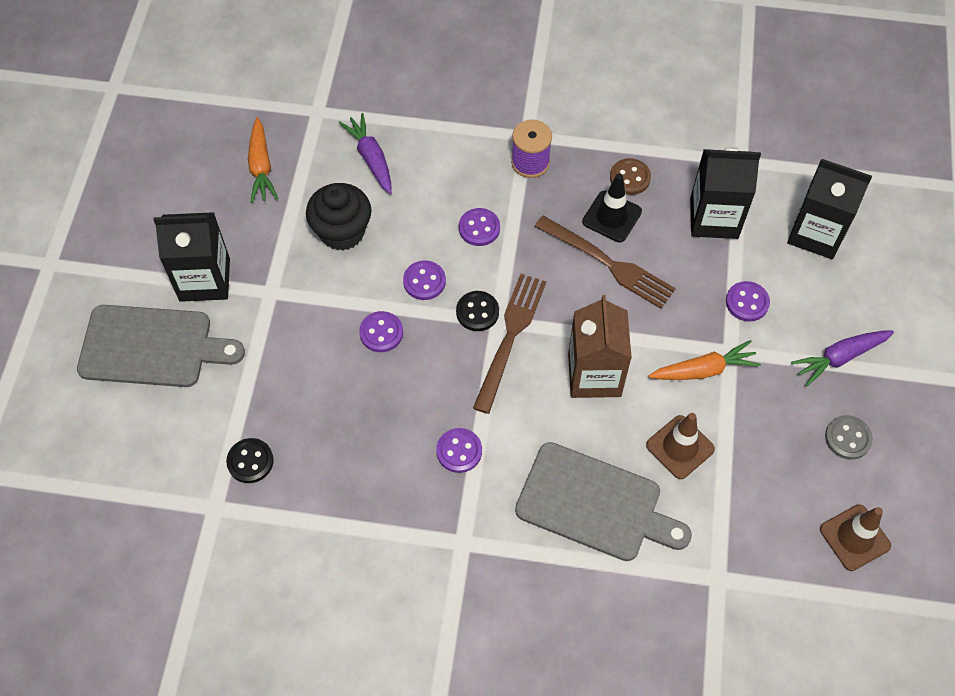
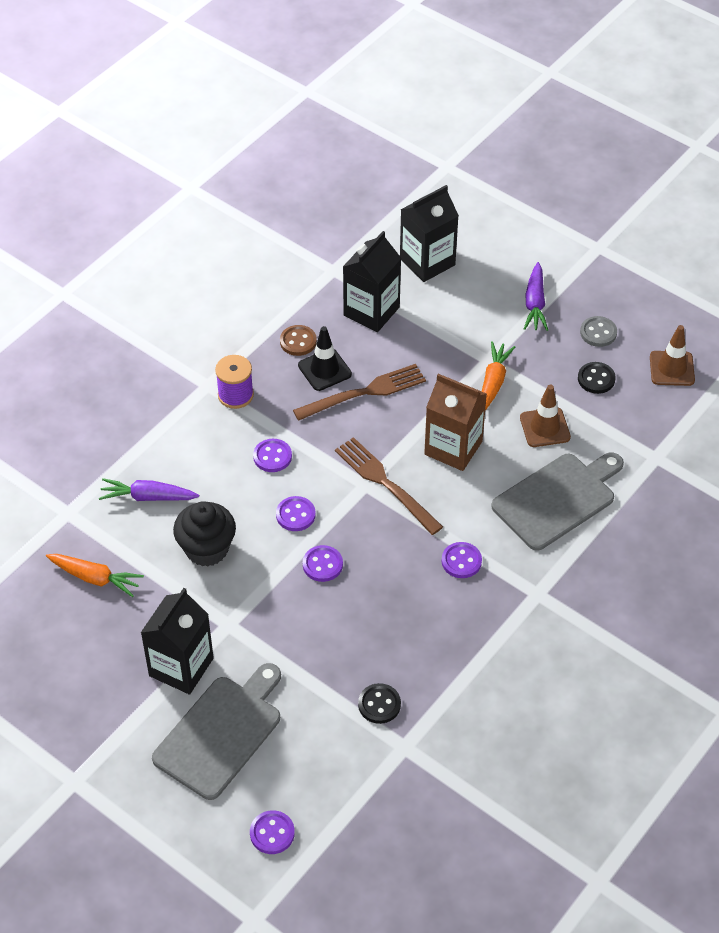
camera: 60 degrees left, 10 degrees down
black button [456,291,499,331] -> black button moved to [578,362,616,394]
purple button [726,281,770,322] -> purple button moved to [250,810,295,854]

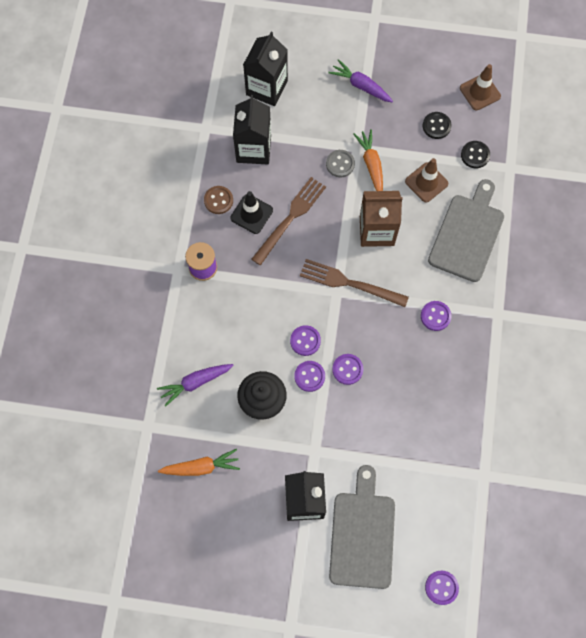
camera: 30 degrees left, 20 degrees up
purple button [253,439,292,472] -> purple button moved to [294,361,325,392]
black button [358,683,401,724] -> black button moved to [461,141,490,168]
purple carrot [524,262,548,331] -> purple carrot turned 150 degrees clockwise [328,59,393,102]
grey button [580,316,617,347] -> grey button moved to [326,150,355,177]

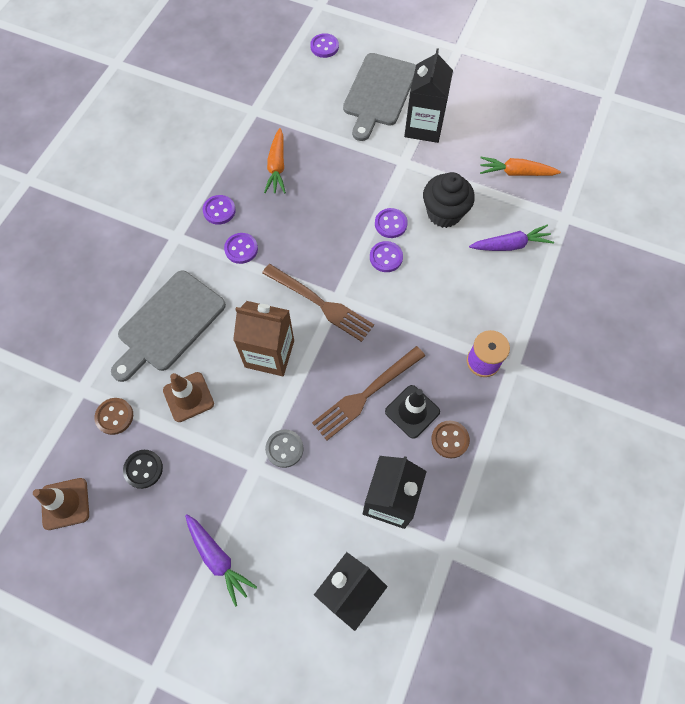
camera: 165 degrees left, 5 degrees down
purple button [332,354,363,385] -> purple button moved to [202,195,236,225]
orange carrot [353,129,383,191] -> orange carrot moved to [264,128,286,193]
black button [461,141,490,168] -> brown button [94,398,133,435]

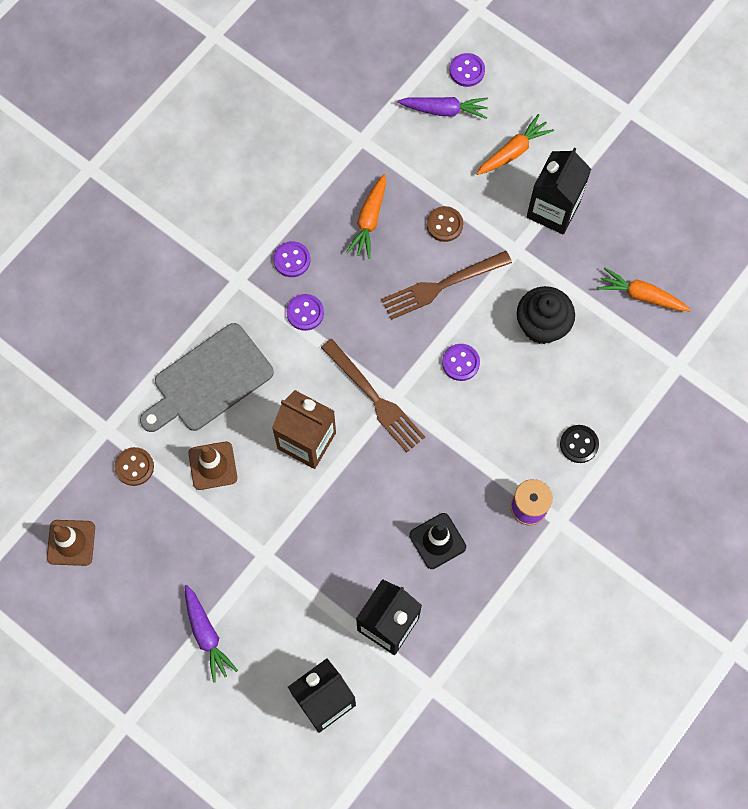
camera: 15 degrees right, 5 degrees up
black button [123,450,163,489] -> black button moved to [560,425,599,463]
grey button [265,430,304,468] -> none
brown fork [312,346,425,440] -> brown fork moved to [382,251,512,320]
grey cutting board [343,53,416,141] -> orange carrot [476,114,554,175]
purple button [375,208,408,238] -> none
brown button [431,421,470,458] -> brown button moved to [427,206,463,242]
purple carrot [469,225,554,251] -> purple carrot moved to [397,97,488,119]

